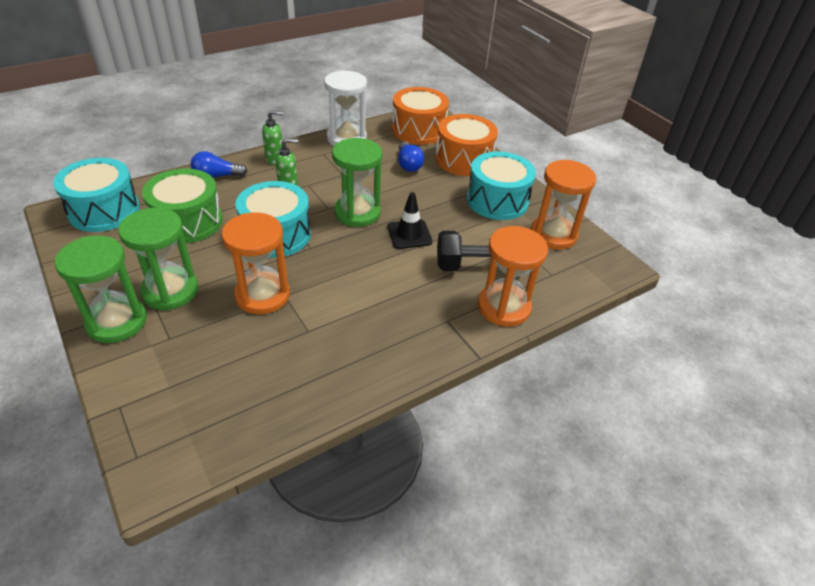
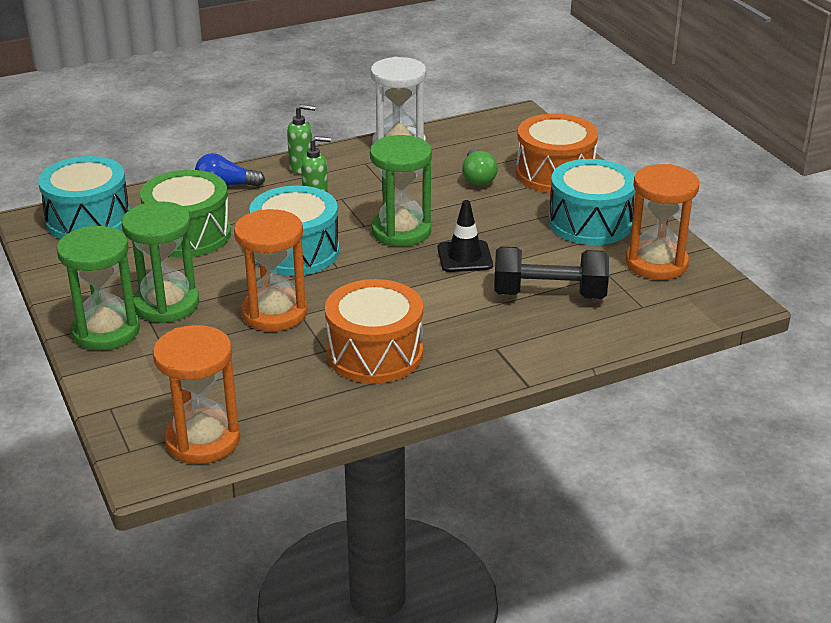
camera: 10 degrees right, 10 degrees down
orange drum [392,87,449,145] -> orange drum moved to [325,279,423,383]
blue light bulb [398,141,425,172] -> green light bulb [462,148,498,186]
orange hourglass [477,226,548,326] -> orange hourglass moved to [153,325,240,464]

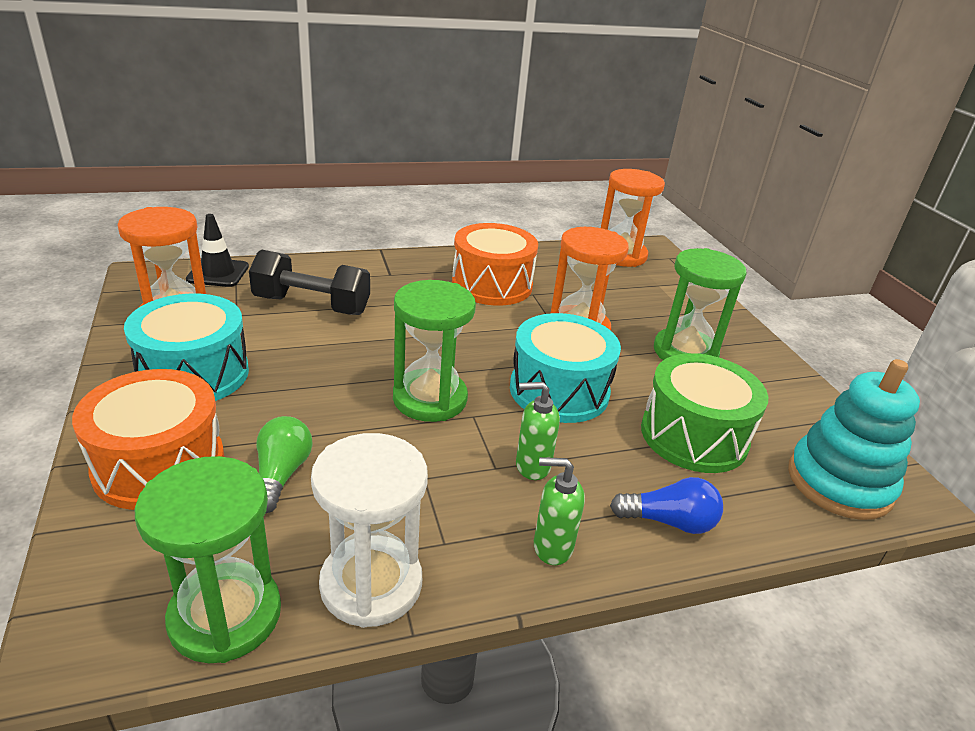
camera: 175 degrees left, 0 degrees up
turquoise drum [38,156,129,239] -> turquoise stacking toy [788,359,920,520]
green hourglass [57,226,140,350] -> green hourglass moved to [135,456,281,663]
black traffic cone [437,200,493,272] -> black traffic cone moved to [186,214,249,287]

